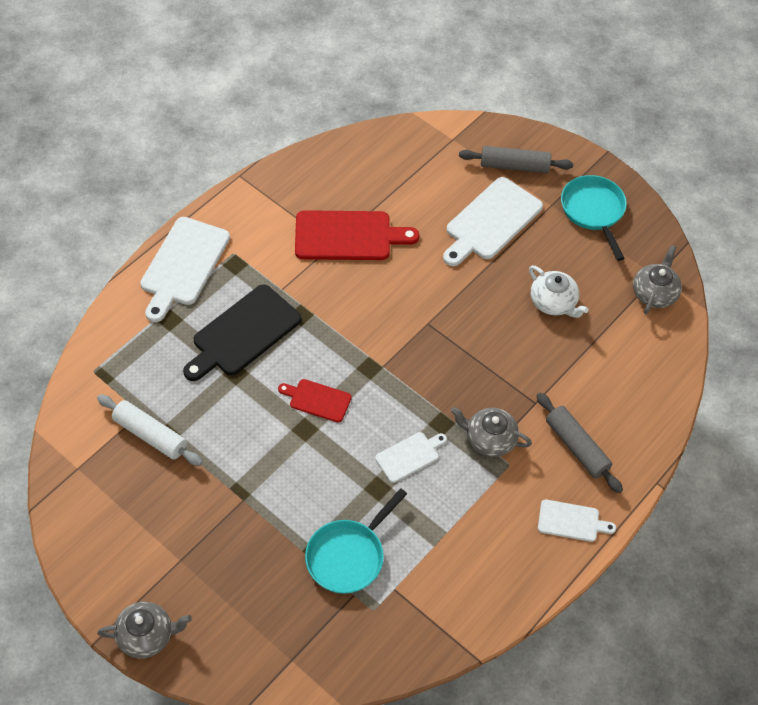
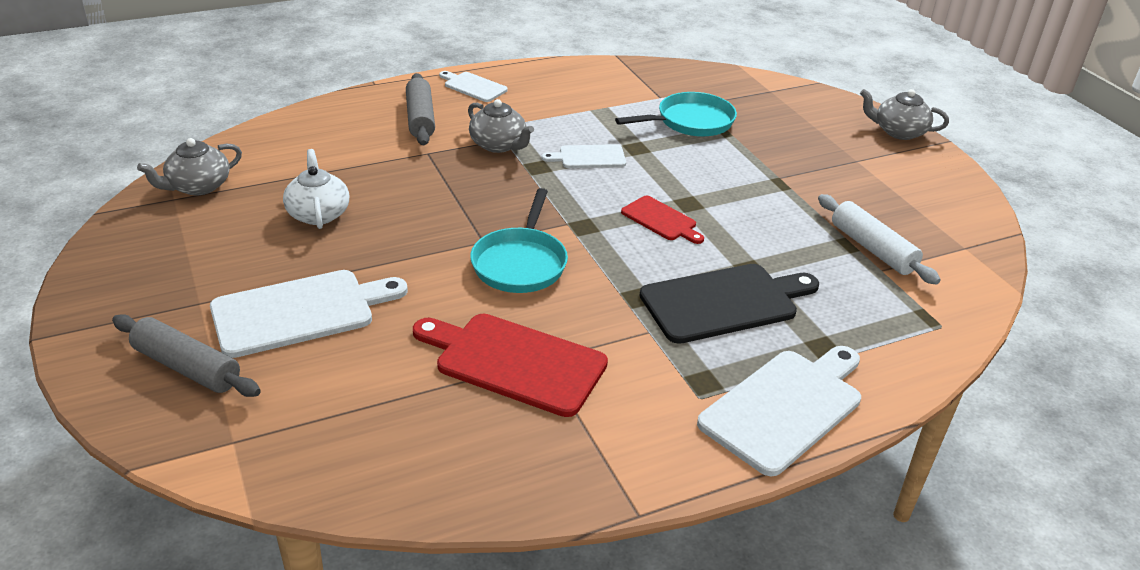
camera: 155 degrees left, 20 degrees down
turquoise pan [561,175,627,261] -> turquoise pan moved to [470,188,568,293]

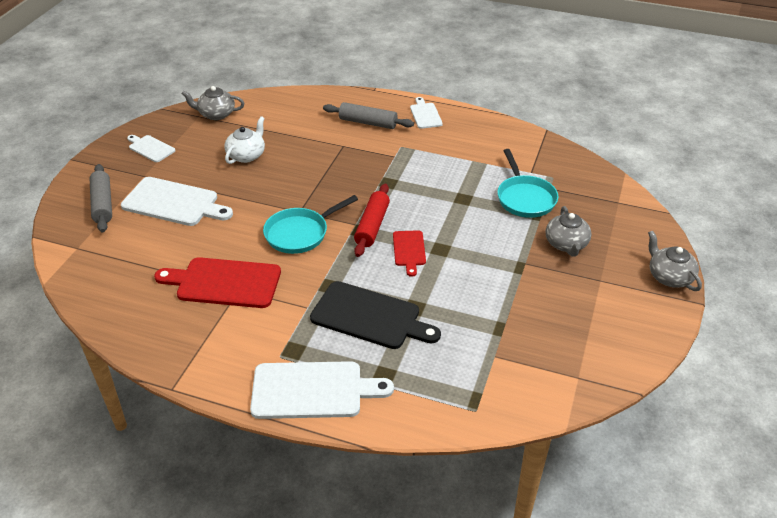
camera: 45 degrees right, 5 degrees up
grey rolling pin [406,73,435,145] -> grey rolling pin turned 75 degrees clockwise [323,102,414,129]
red cutting board [413,314,608,417] -> red cutting board turned 60 degrees counterclockwise [154,257,281,308]
grey teapot [468,99,534,153] -> grey teapot moved to [546,206,592,257]
white cutting board [542,144,626,168] -> white cutting board moved to [127,135,175,162]
turquoise pan [615,92,737,137] -> turquoise pan turned 60 degrees clockwise [497,149,558,218]
white rolling pin [818,194,940,284] -> none
none -> red rolling pin [354,184,390,257]

